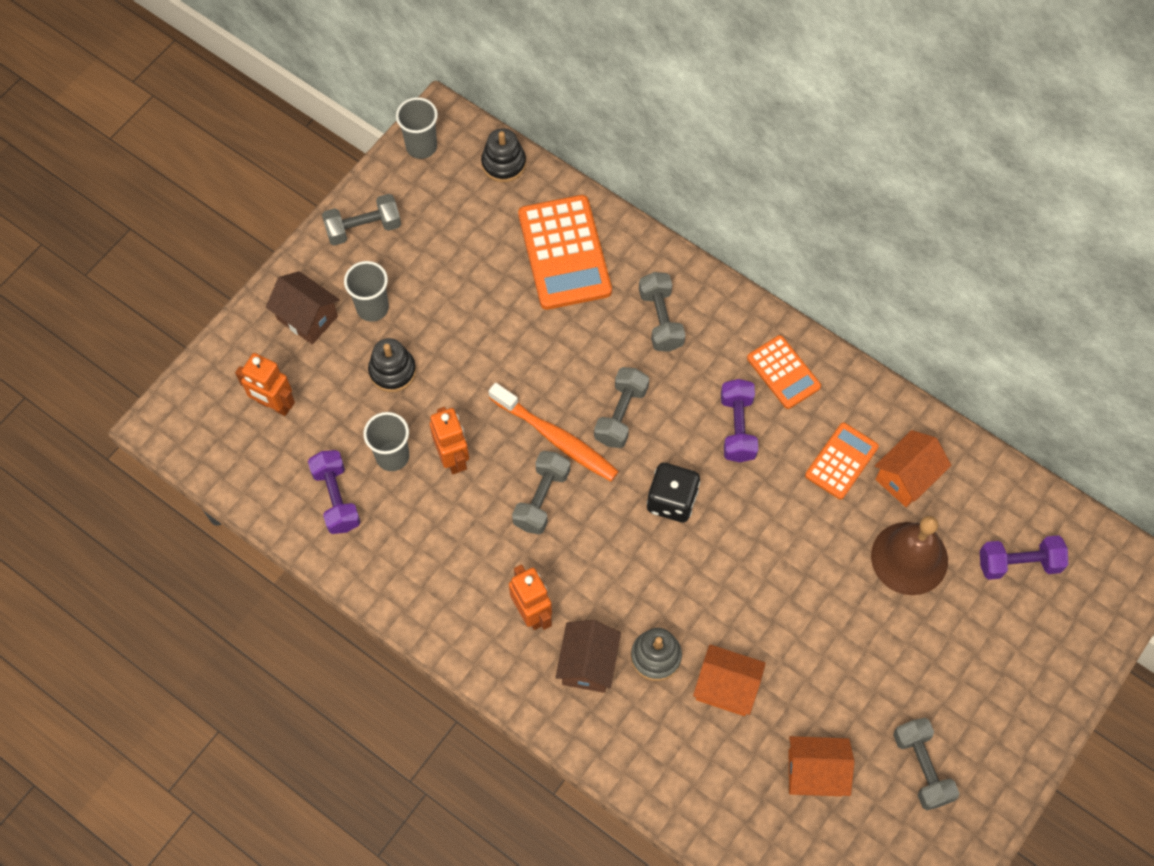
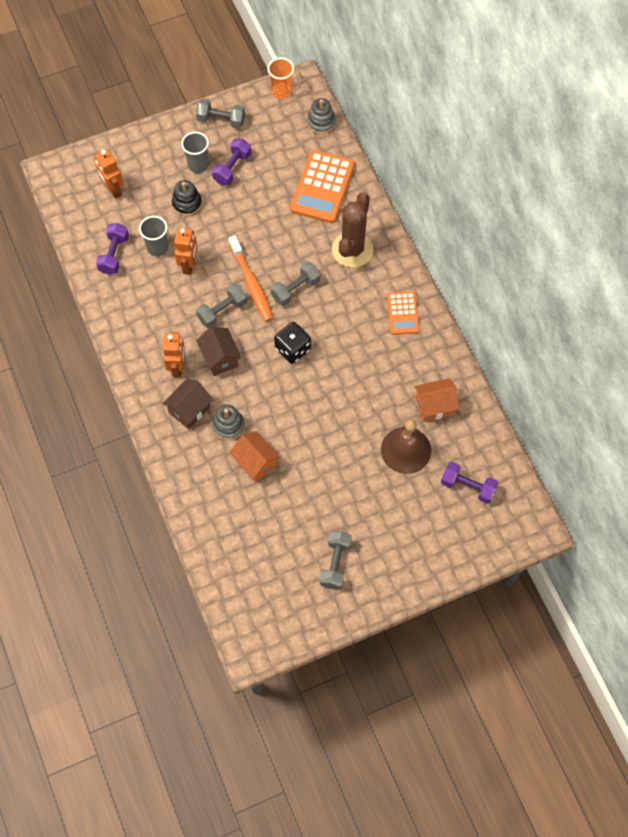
camera: 30 degrees right, 0 degrees up
brown house [266,271,339,344] -> brown house moved to [196,327,241,376]
grey cup [396,97,438,159] -> orange cup [268,58,294,99]
black stacking toy [481,128,526,182] -> grey stacking toy [307,98,336,134]
grey dumbbell [639,272,685,352] -> brown cactus [332,192,373,267]
purple dumbbell [721,379,758,462] -> purple dumbbell moved to [212,138,251,185]
orange house [789,736,854,796] -> none
orange calculator [805,423,879,499] -> none

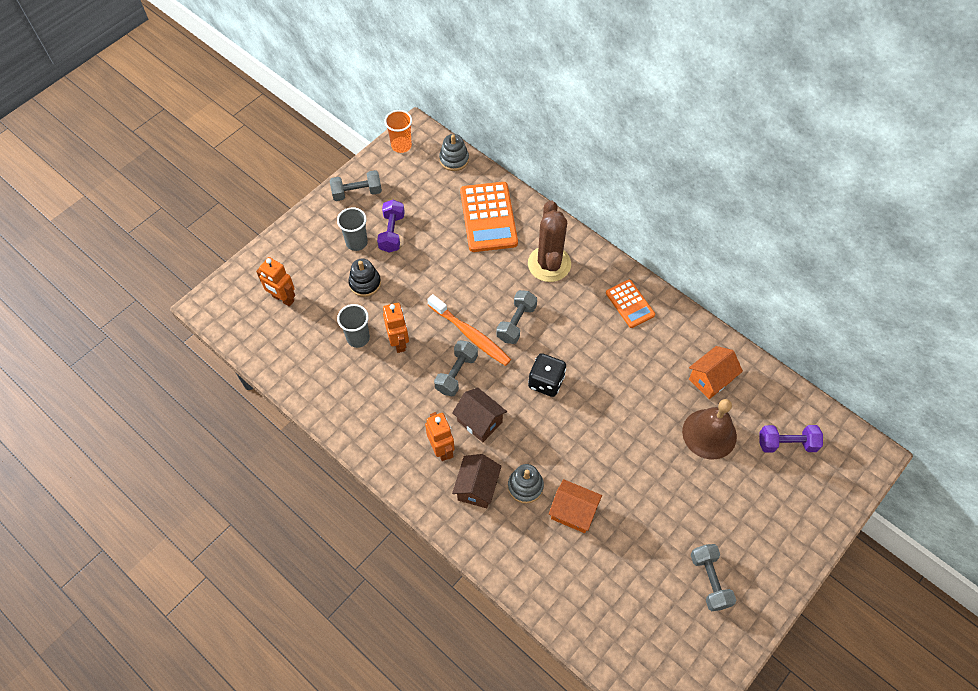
camera: 25 degrees left, 5 degrees down
purple dumbbell [96,223,129,275] -> none

